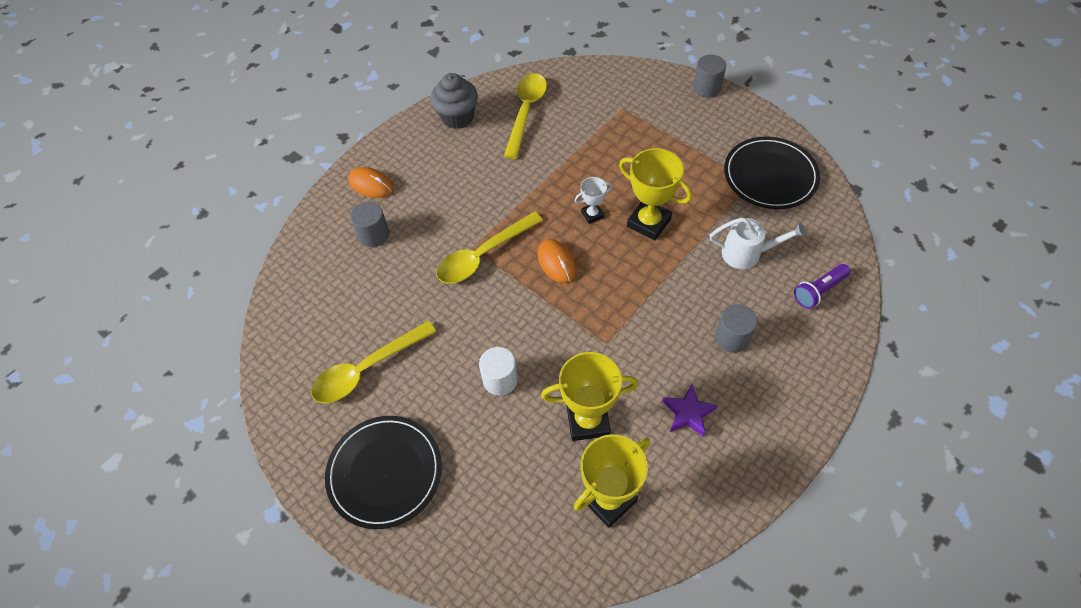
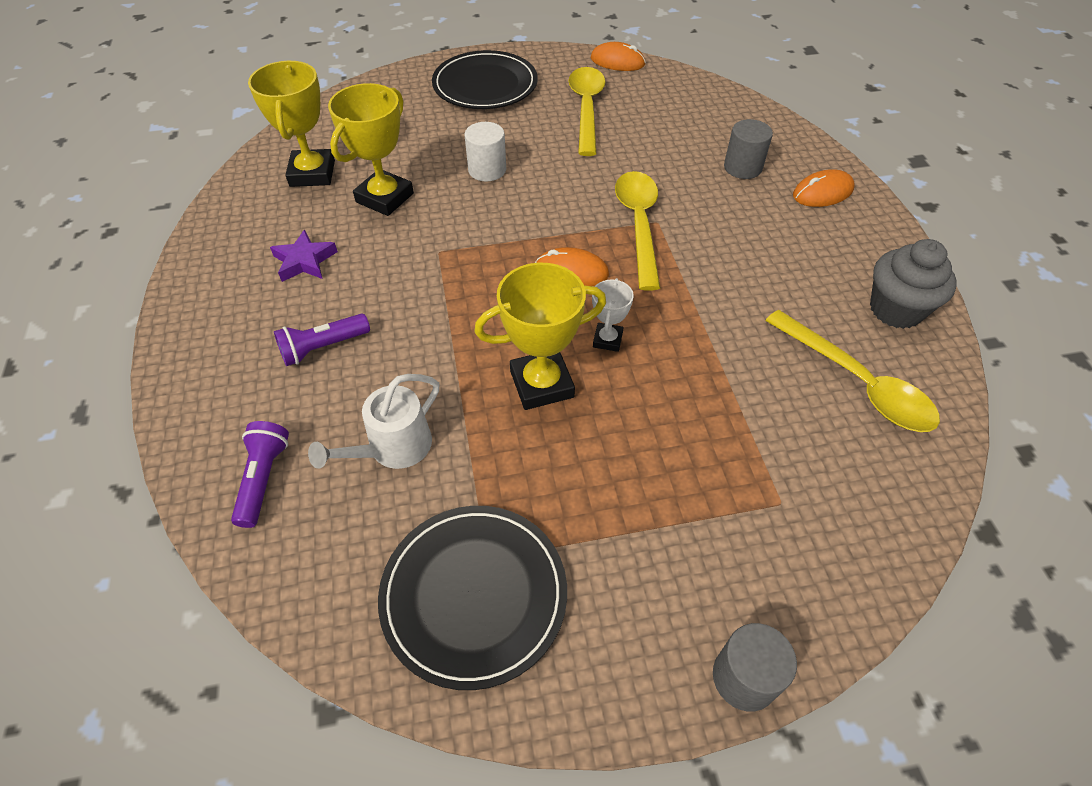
camera: 125 degrees right, 5 degrees down
grey cylinder [715,304,757,353] -> purple flashlight [274,314,370,366]
none -> orange mouse [591,42,646,71]

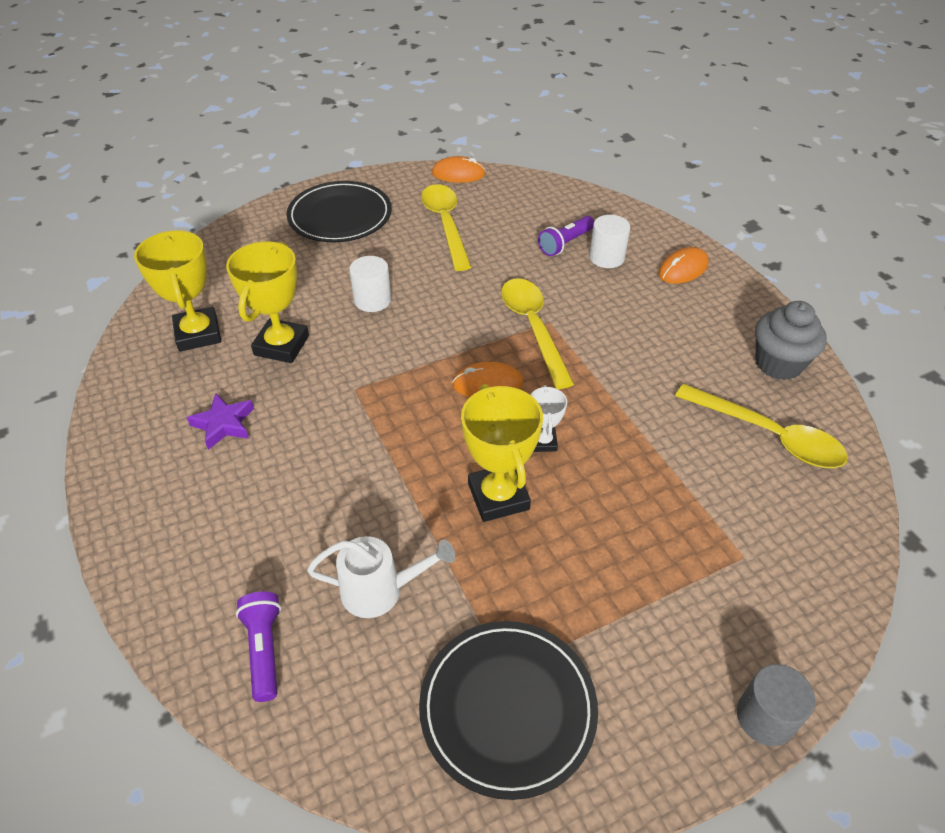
camera: 15 degrees left, 5 degrees down
purple flashlight [274,314,370,366] -> purple flashlight moved to [538,216,594,256]
white watering can [308,374,439,469] -> white watering can turned 120 degrees counterclockwise [307,536,455,618]
yellow trophy [474,263,606,410] -> yellow trophy turned 75 degrees counterclockwise [461,384,543,522]
grey cylinder [724,119,773,179] -> white cylinder [589,215,630,268]

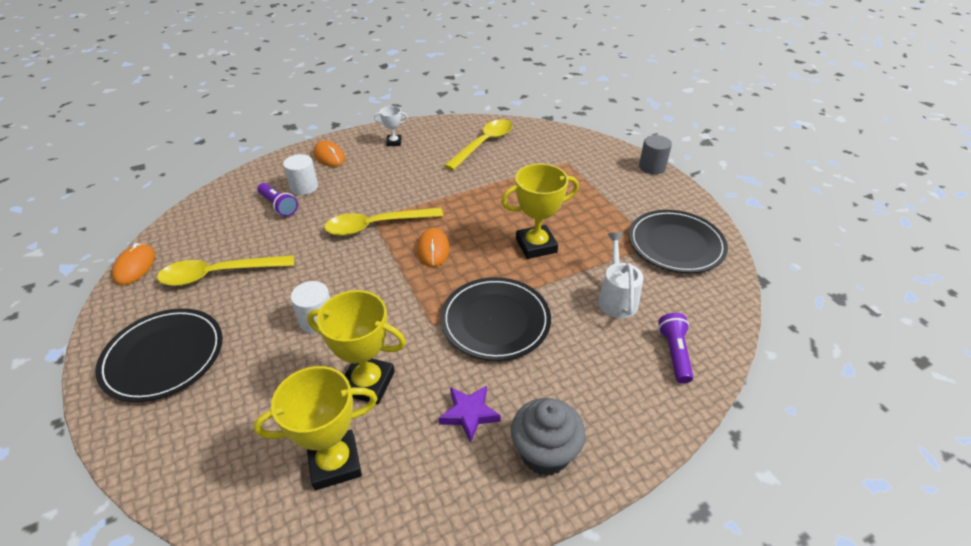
camera: 90 degrees left, 5 degrees down
purple flashlight [236,592,281,702] -> purple flashlight turned 105 degrees clockwise [658,313,693,384]
white trophy [530,385,567,452] -> white trophy moved to [374,106,408,146]
grey cupcake [755,301,827,380] -> grey cupcake moved to [511,398,586,476]
none -> black plate [441,277,551,361]

